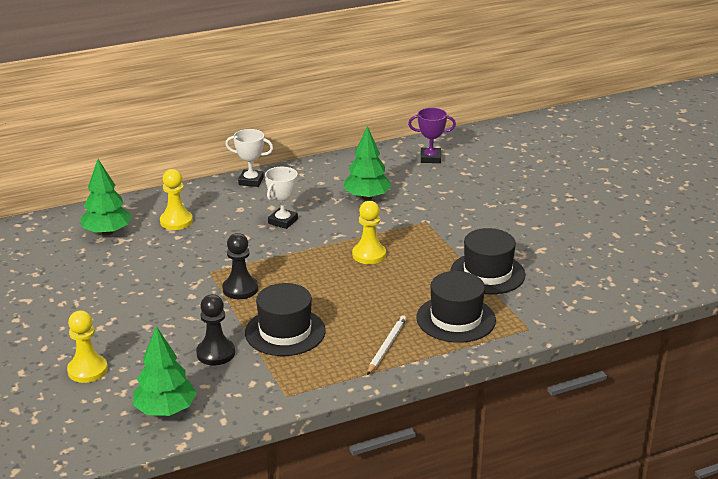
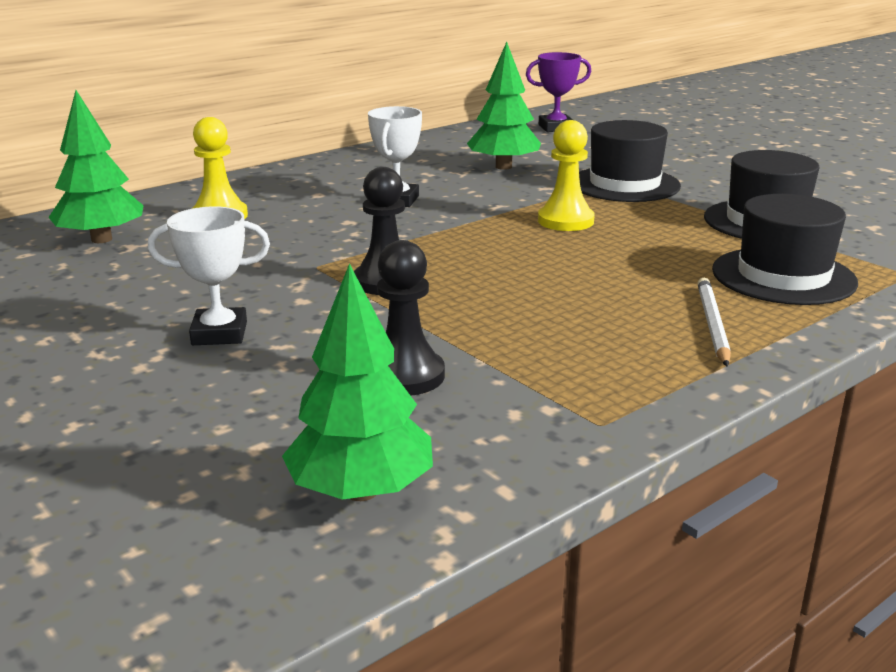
camera: 15 degrees left, 5 degrees down
yellow pawn [67,310,108,383] -> none
white trophy [225,129,273,187] -> white trophy moved to [148,206,270,345]
black hat [245,283,326,356] -> black hat moved to [579,120,681,202]

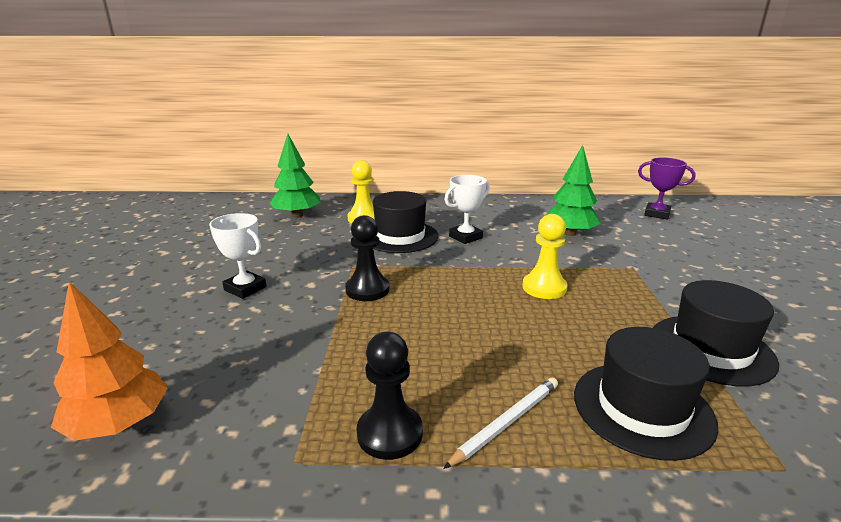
camera: 40 degrees right, 0 degrees up
green tree [282,263,433,501] -> orange tree [51,282,168,441]
black pawn [377,240,445,396] -> black pawn moved to [357,332,423,460]
black hat [579,120,681,202] -> black hat moved to [373,191,439,253]

